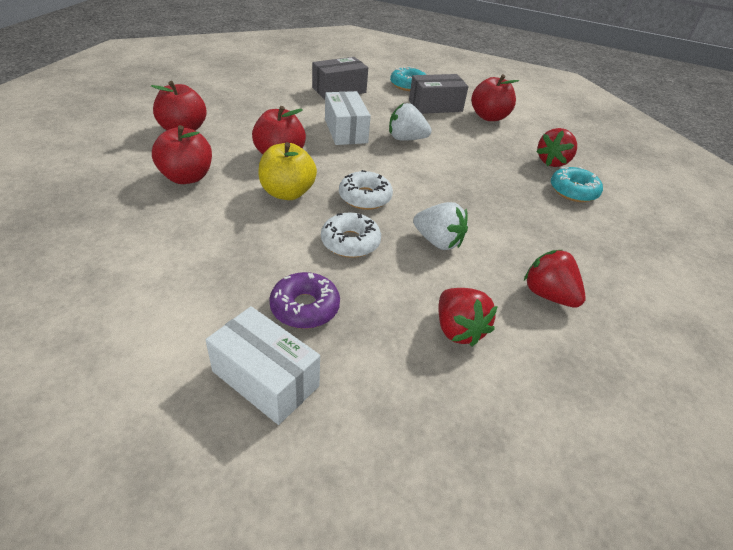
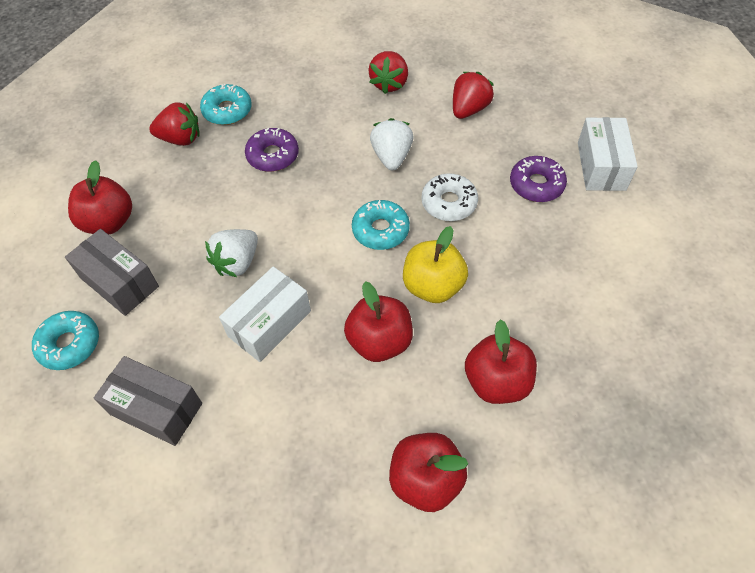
camera: 120 degrees left, 15 degrees up
white donut [339,170,393,210] -> turquoise donut [352,200,410,250]
white strawberry [389,103,432,141] -> white strawberry turned 60 degrees clockwise [205,229,258,277]
none -> purple donut [245,128,299,172]

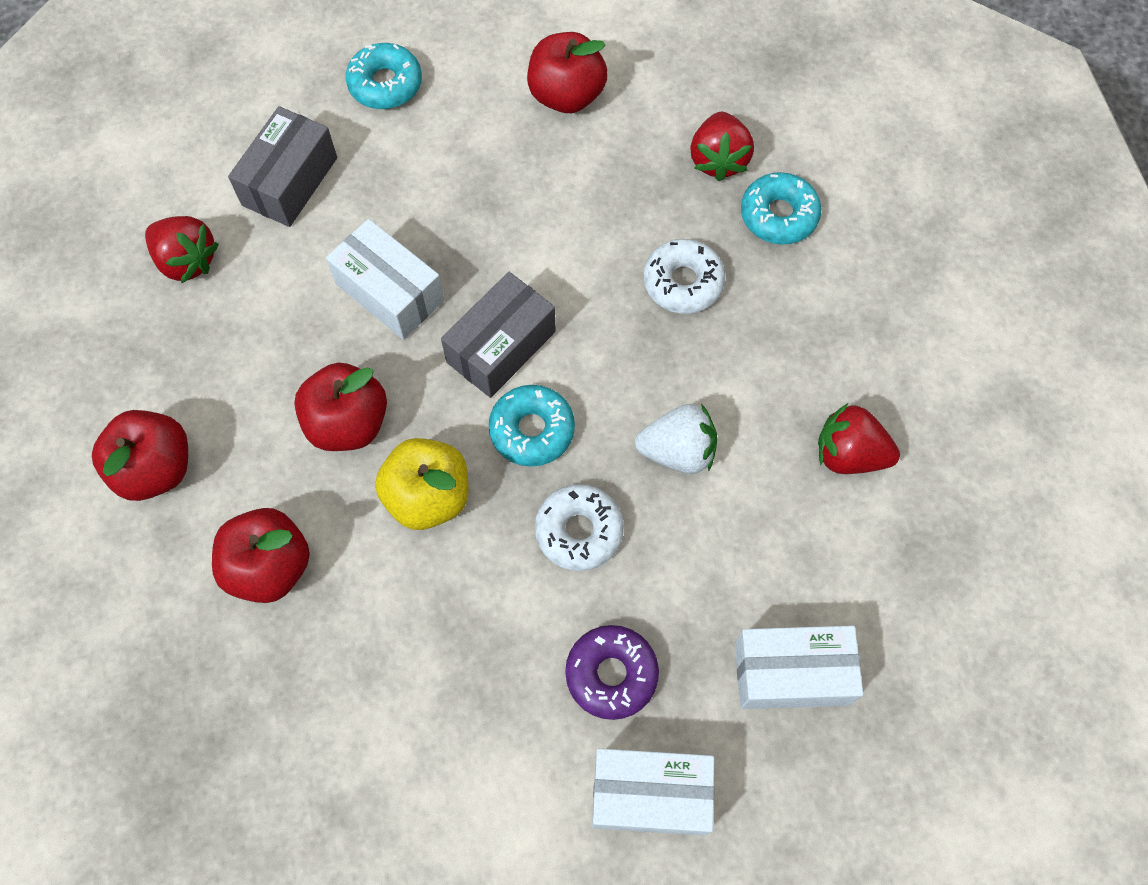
camera: 90 degrees right, 10 degrees up
grey box [65,229,159,316] -> grey box moved to [441,272,556,398]
white strawberry [205,229,258,277] -> none
purple donut [245,128,299,172] -> white donut [644,239,725,314]
red strawberry [453,72,494,119] -> red strawberry moved to [145,216,219,283]
none -> white box [735,626,863,709]

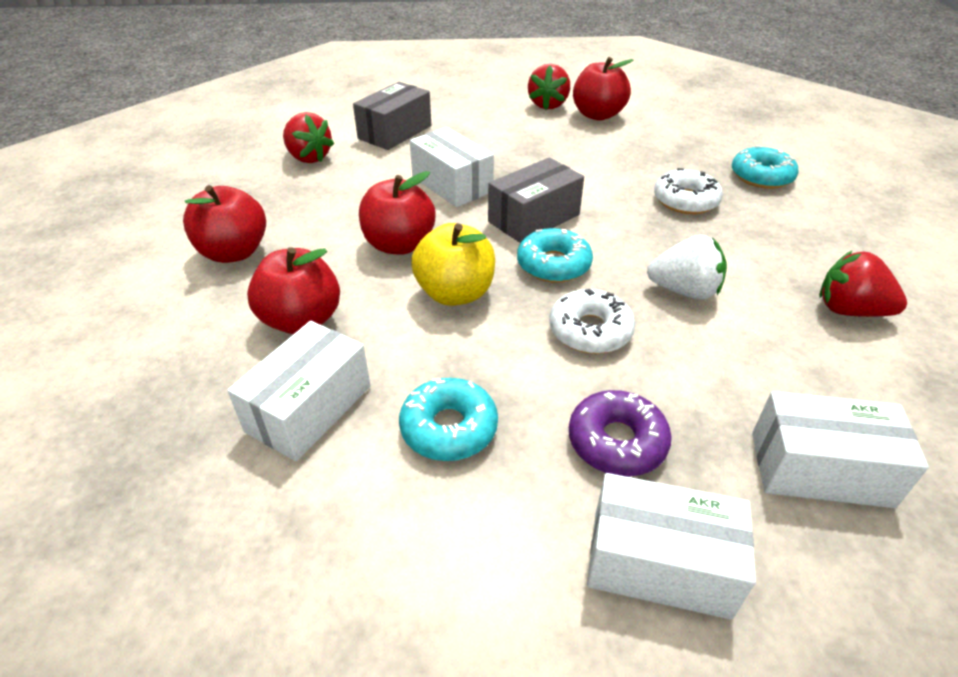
camera: 10 degrees right, 25 degrees down
turquoise donut [346,43,422,109] -> turquoise donut moved to [399,378,498,461]
red strawberry [690,112,754,181] -> red strawberry moved to [528,64,570,110]
none -> white box [227,321,371,461]

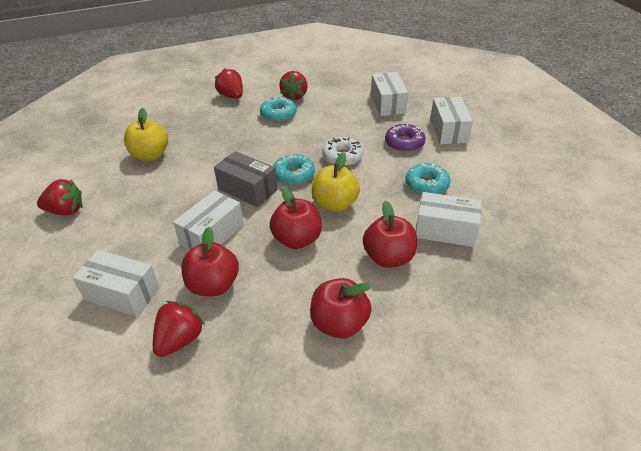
camera: 105 degrees left, 0 degrees up
grey box [353,82,431,150] -> white box [72,250,160,317]
red apple [573,57,634,121] -> red apple moved to [181,227,239,296]
white strawberry [647,235,727,300] -> none
white donut [654,168,723,214] -> none
turquoise donut [732,145,799,189] -> turquoise donut moved to [260,96,297,122]
none -> yellow apple [124,108,168,161]
none -> red strawberry [215,68,243,98]

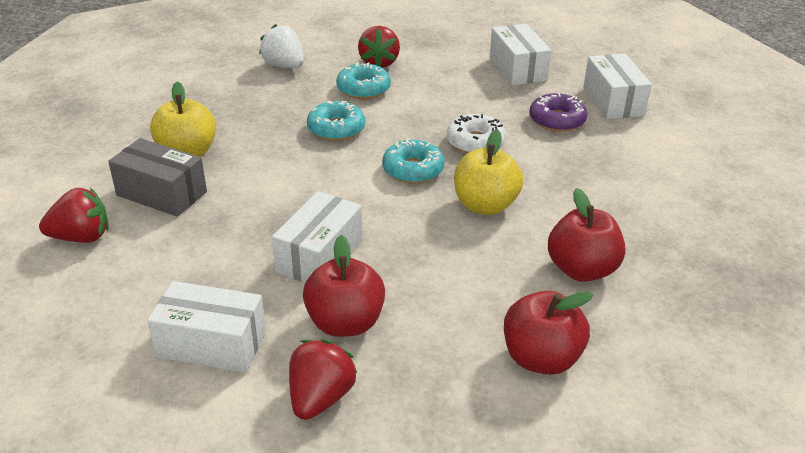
camera: 10 degrees left, 5 degrees down
grey box [214,151,278,207] -> grey box moved to [108,138,207,217]
red strawberry [215,68,243,98] -> white strawberry [259,24,304,68]
red apple [270,186,322,249] -> none
turquoise donut [405,163,451,195] -> turquoise donut moved to [307,101,365,141]
white box [416,192,482,247] -> none

